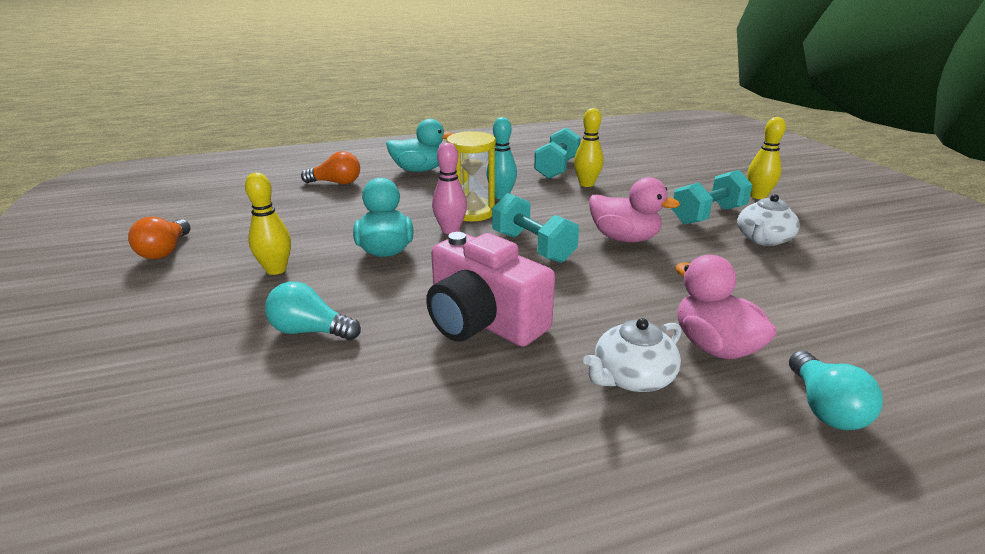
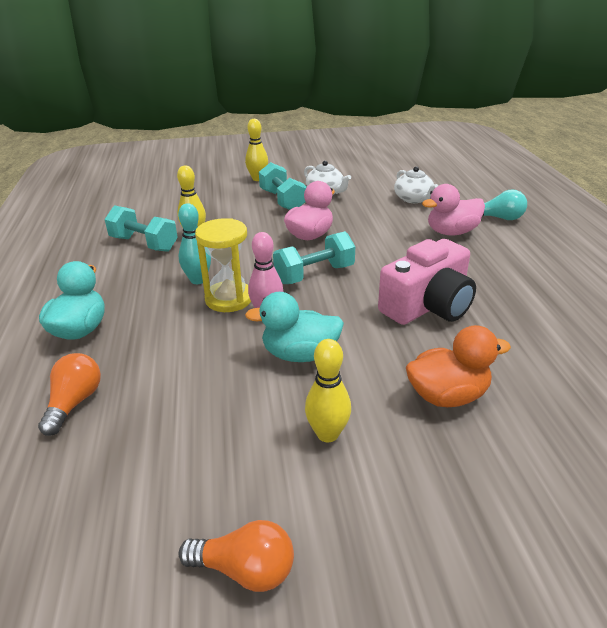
camera: 80 degrees left, 5 degrees up
turquoise light bulb [265,282,361,340] -> orange duck [406,325,511,407]
white teapot [583,318,681,392] -> white teapot moved to [394,166,438,203]

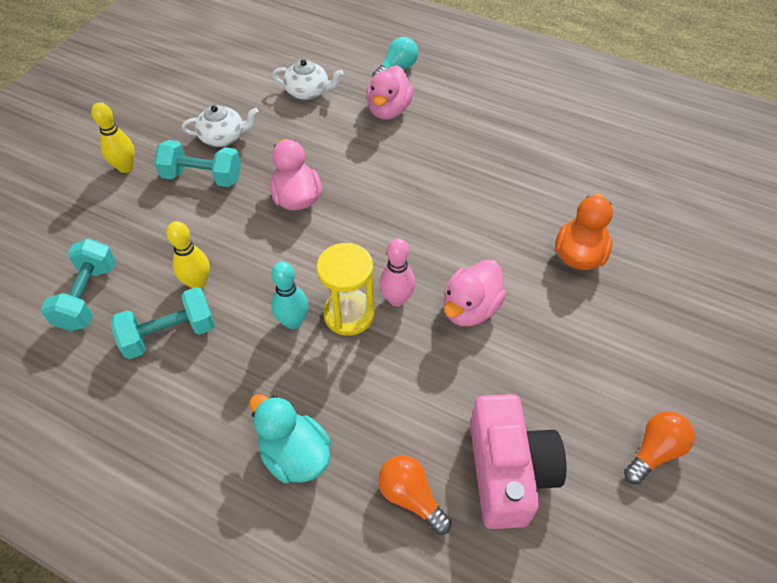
camera: 55 degrees left, 20 degrees up
turquoise duck [245,292,344,362] -> pink duck [444,259,506,326]
turquoise dumbbell [273,231,355,284] -> turquoise dumbbell moved to [40,238,116,331]
yellow bowling pin [305,339,351,442] -> none
pink camera [378,239,476,325] -> pink camera moved to [470,394,567,529]

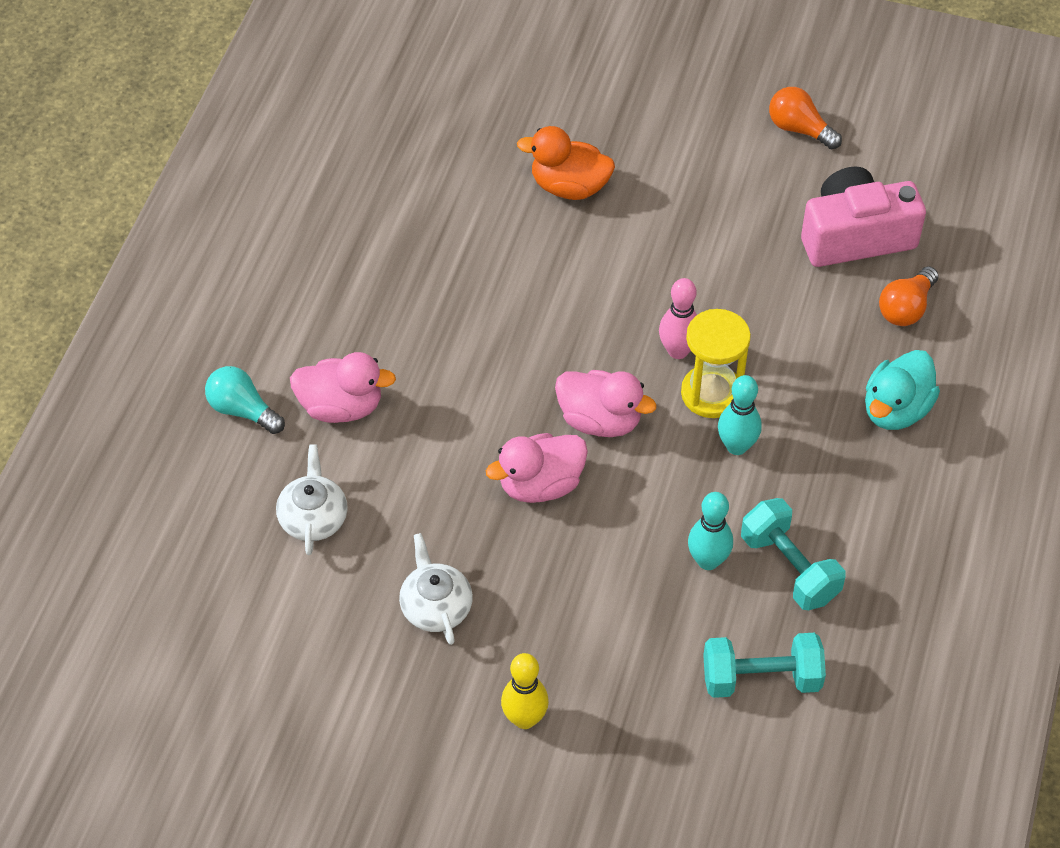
camera: 100 degrees left, 0 degrees up
turquoise dumbbell [154,140,241,187] -> none
yellow bowling pin [166,221,210,289] -> turquoise bowling pin [688,492,733,570]
pink duck [444,259,506,326] -> pink duck moved to [555,370,657,437]

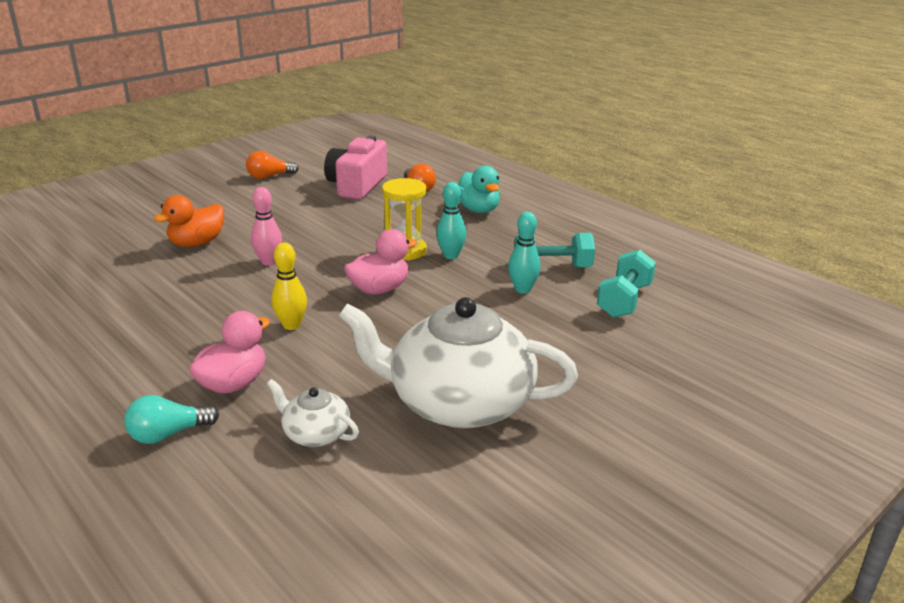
camera: 60 degrees left, 25 degrees down
white teapot [399,533,473,645] -> white teapot [339,297,578,428], size x2.24
pink duck [486,433,588,503] -> none
yellow bowling pin [501,653,549,729] -> yellow bowling pin moved to [271,243,307,330]
pink bowling pin [659,278,697,359] -> pink bowling pin moved to [251,187,282,266]

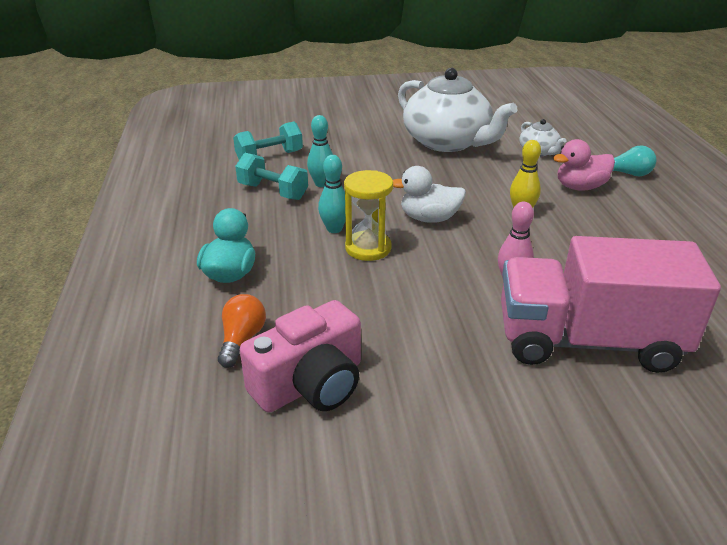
camera: 145 degrees left, 5 degrees up
orange duck [154,195,224,247] -> pink truck [501,236,721,373]
orange light bulb [246,151,299,179] -> none
pink duck [344,229,417,295] -> white duck [393,166,466,223]

